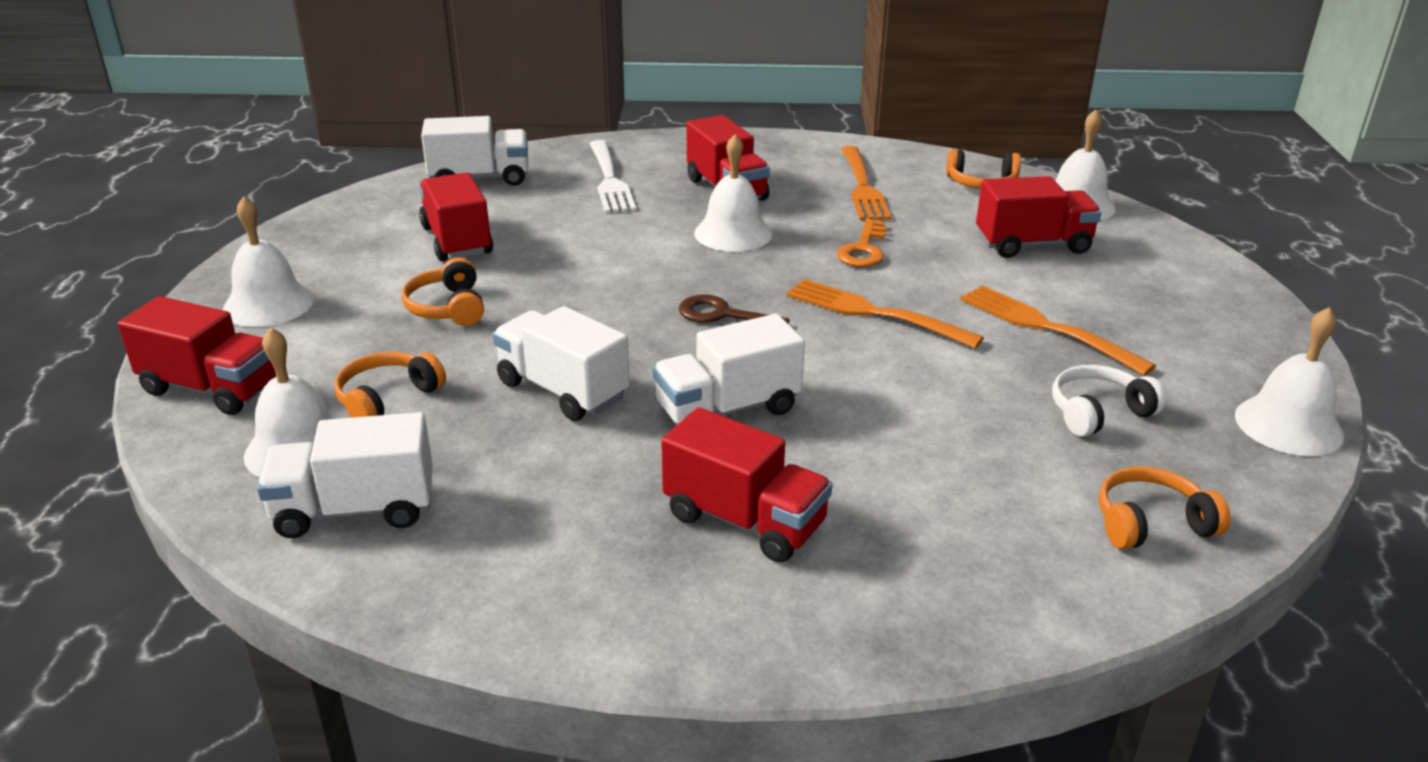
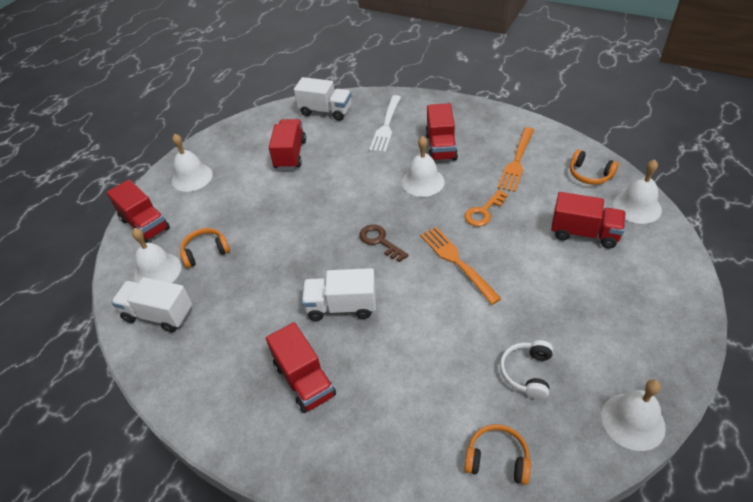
camera: 30 degrees right, 15 degrees up
orange headphones [401,257,484,326] -> none
white truck [493,306,629,421] -> none
orange fork [960,285,1156,376] -> none
white headphones [1052,365,1167,437] -> white headphones turned 75 degrees counterclockwise [500,340,553,399]

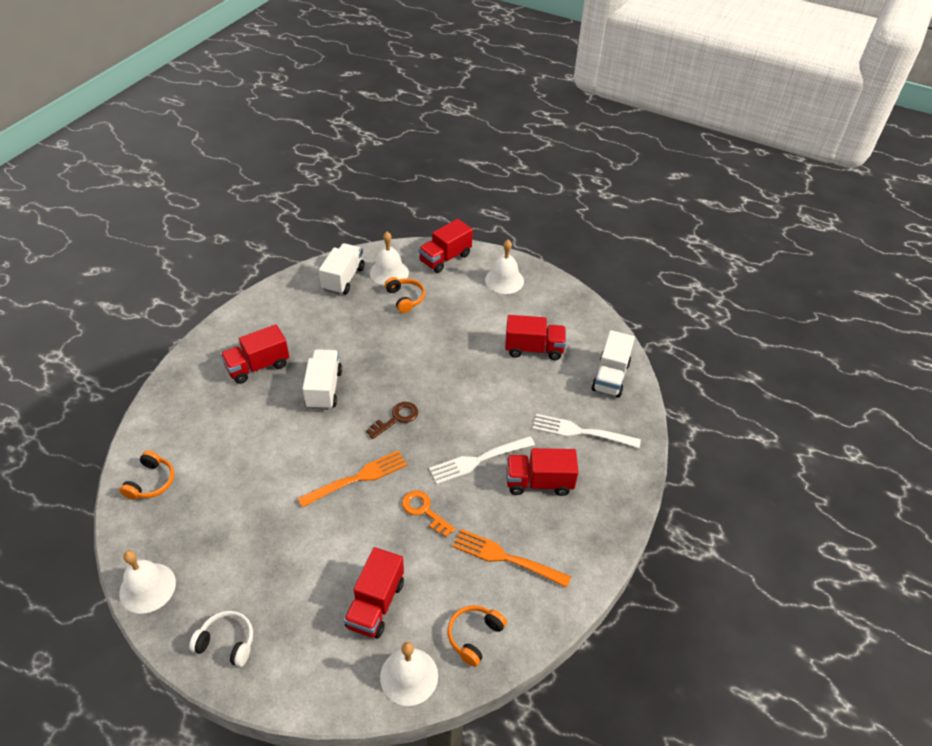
camera: 85 degrees right, 0 degrees up
white bell [402,136,445,197] -> white fork [429,436,535,484]
white headphones [500,340,553,399] -> white headphones moved to [189,611,253,667]

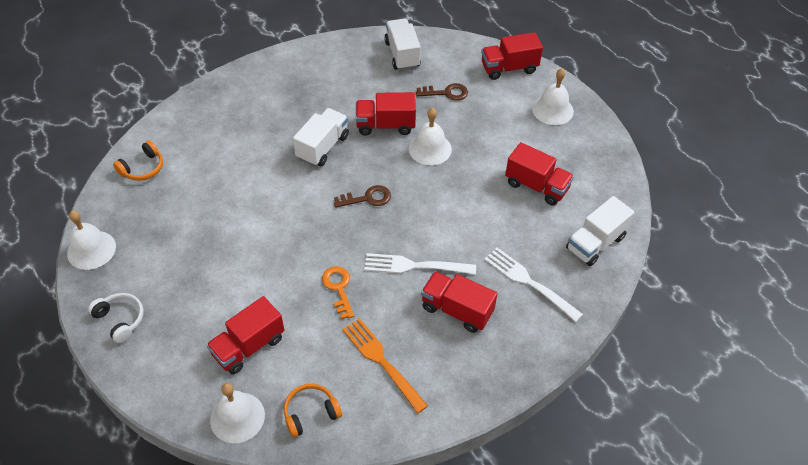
camera: 30 degrees right, 5 degrees up
red truck [221,324,289,384] -> red truck moved to [356,92,416,136]
orange fork [298,450,407,508] -> none
white truck [319,243,364,295] -> white truck turned 60 degrees counterclockwise [384,18,421,71]
white bell [370,232,409,286] -> white bell moved to [409,108,452,165]
orange headphones [385,277,425,313] -> brown key [416,83,468,101]

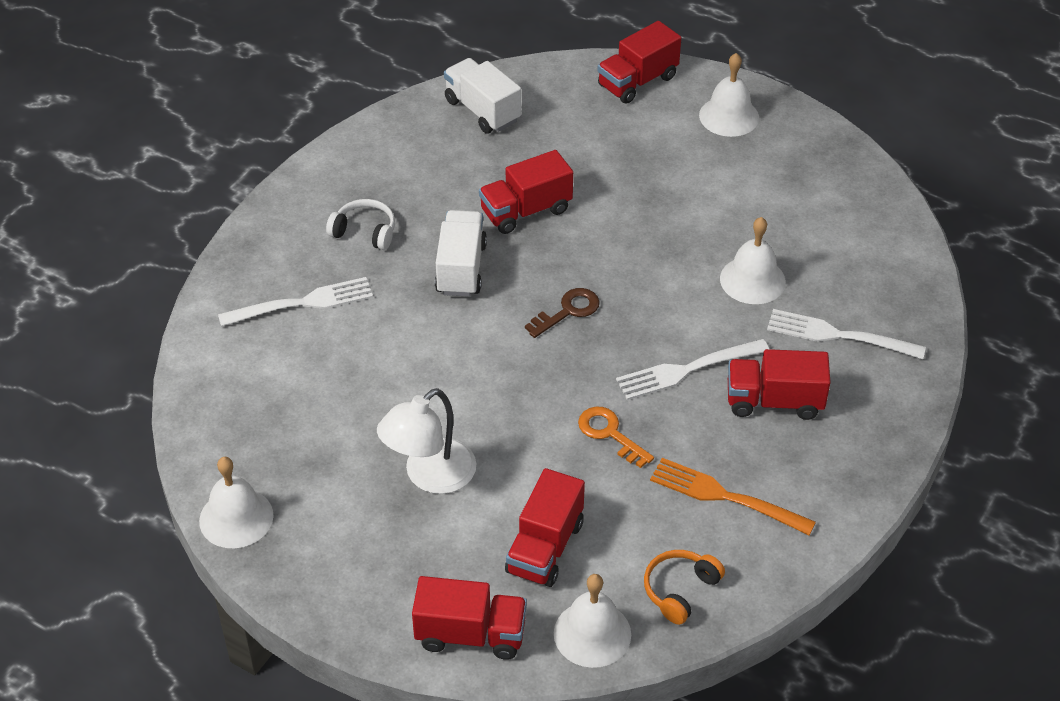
camera: 25 degrees left, 5 degrees down
white headphones [88,293,144,343] -> white headphones moved to [326,199,395,250]
orange headphones [113,140,163,181] -> none
white bell [409,108,452,165] -> white bell moved to [720,217,786,304]
brown key [416,83,468,101] -> none
red truck [505,142,574,206] -> red truck moved to [412,576,527,660]
white truck [566,196,635,266] -> none
none -> white fork [218,277,373,327]
none -> white lamp [377,388,476,494]

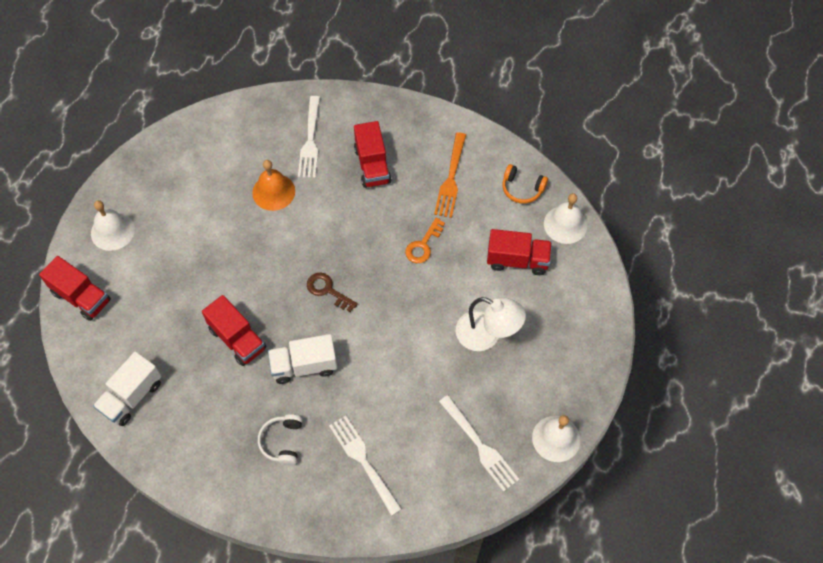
camera: 105 degrees left, 15 degrees up
red truck [412,576,527,660] -> none
white fork [616,339,769,400] -> white fork moved to [439,395,519,492]
white bell [720,217,786,304] -> orange bell [252,160,295,211]

